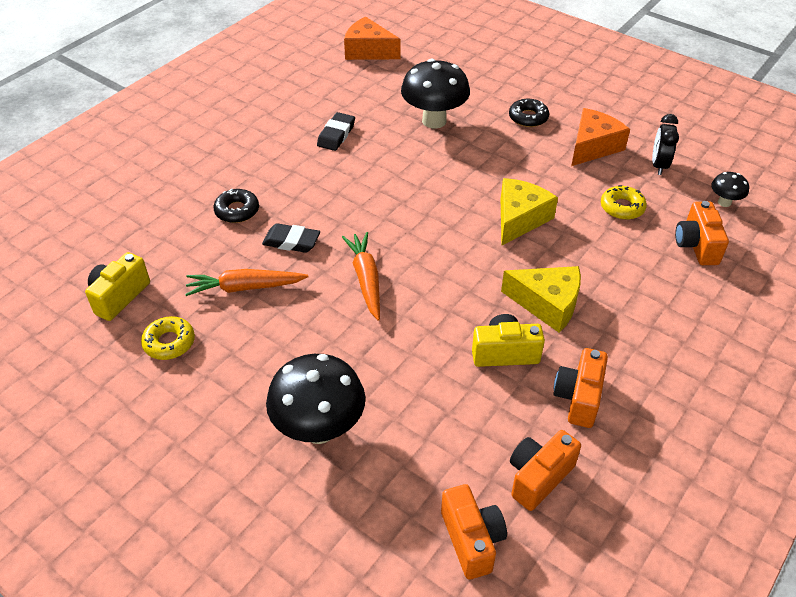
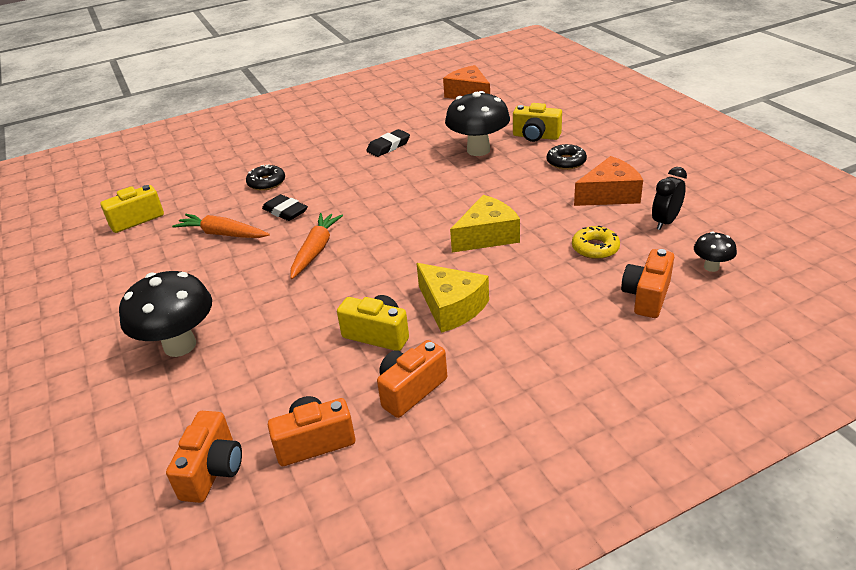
camera: 30 degrees right, 10 degrees down
yellow donut [141,316,195,360] -> none
none -> yellow camera [513,103,562,142]

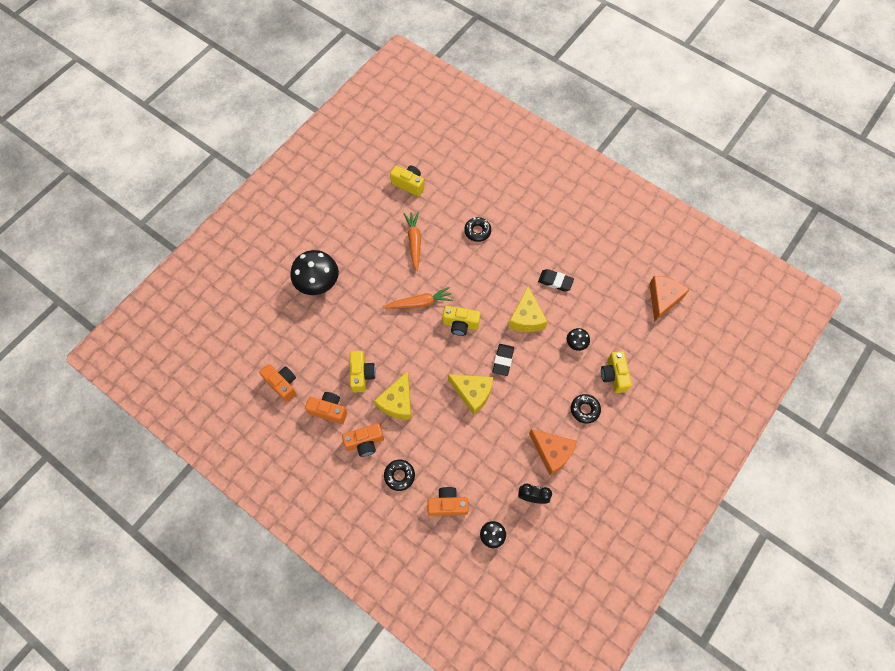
camera: 60 degrees right, 30 degrees up
orange camera [166,411,242,503] -> orange camera moved to [342,424,384,457]
black eraser [262,194,308,221] -> black eraser moved to [492,344,514,376]
black mushroom [445,91,510,156] -> black mushroom [567,328,590,351], size x0.48
yellow donut [572,226,620,259] -> none
none -> black donut [384,460,415,491]
none -> yellow camera [443,306,481,336]
none -> yellow cheese [508,286,548,332]

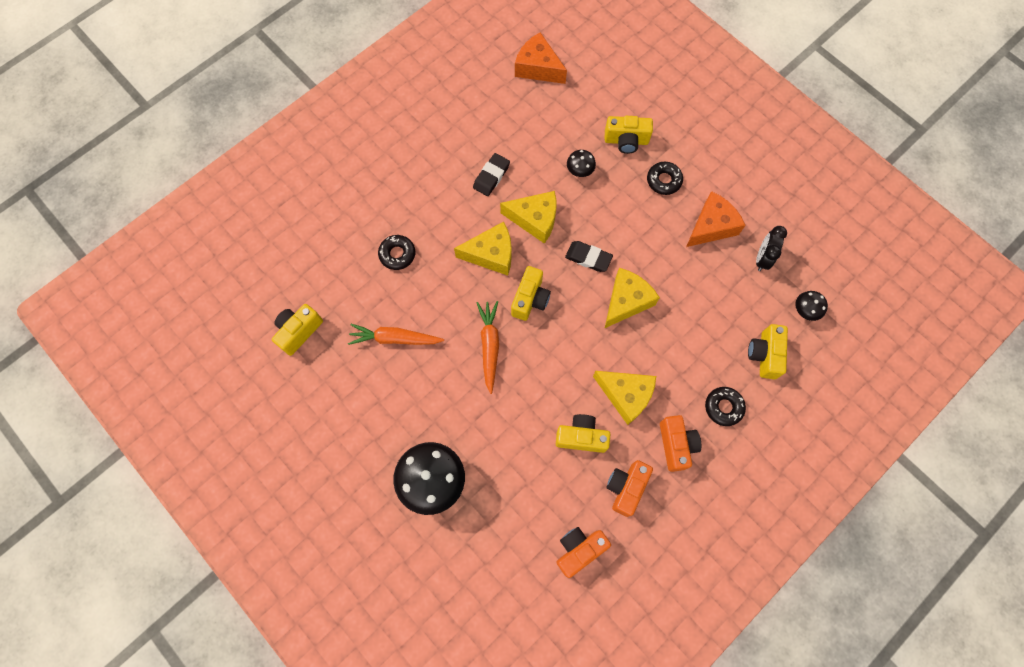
camera: 80 degrees left, 5 degrees up
orange camera [427,487,469,516] -> yellow camera [748,324,788,379]
none -> yellow cheese [454,222,512,276]

